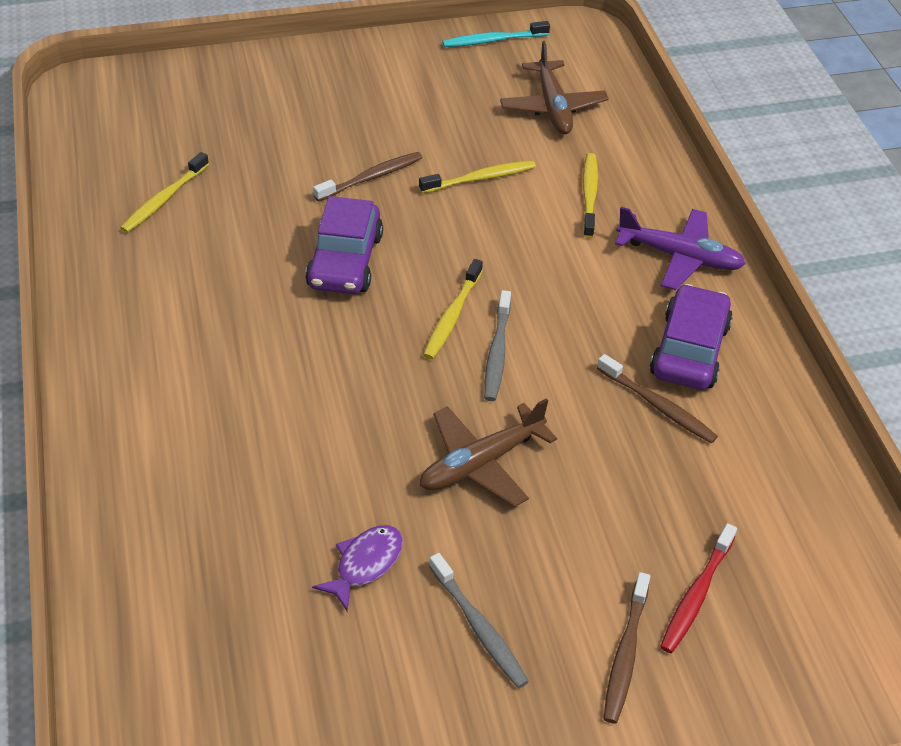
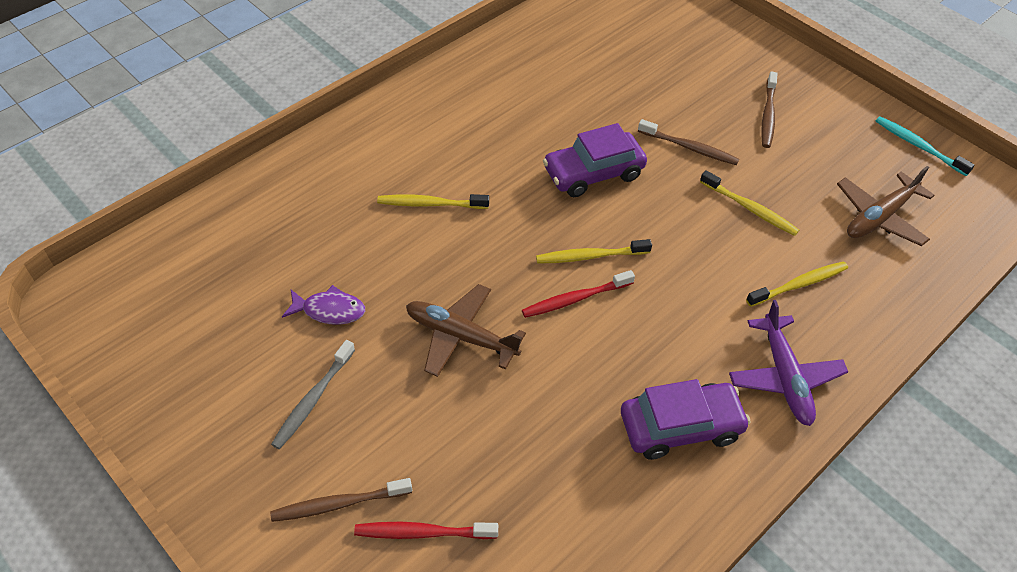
camera: 60 degrees right, 5 degrees up
yellow toothbrush [120,152,209,233] -> yellow toothbrush moved to [377,194,489,209]
grey toothbrush [484,290,511,401] -> red toothbrush [522,270,635,318]
brown toothbrush [597,354,718,444] -> brown toothbrush moved to [761,72,778,148]

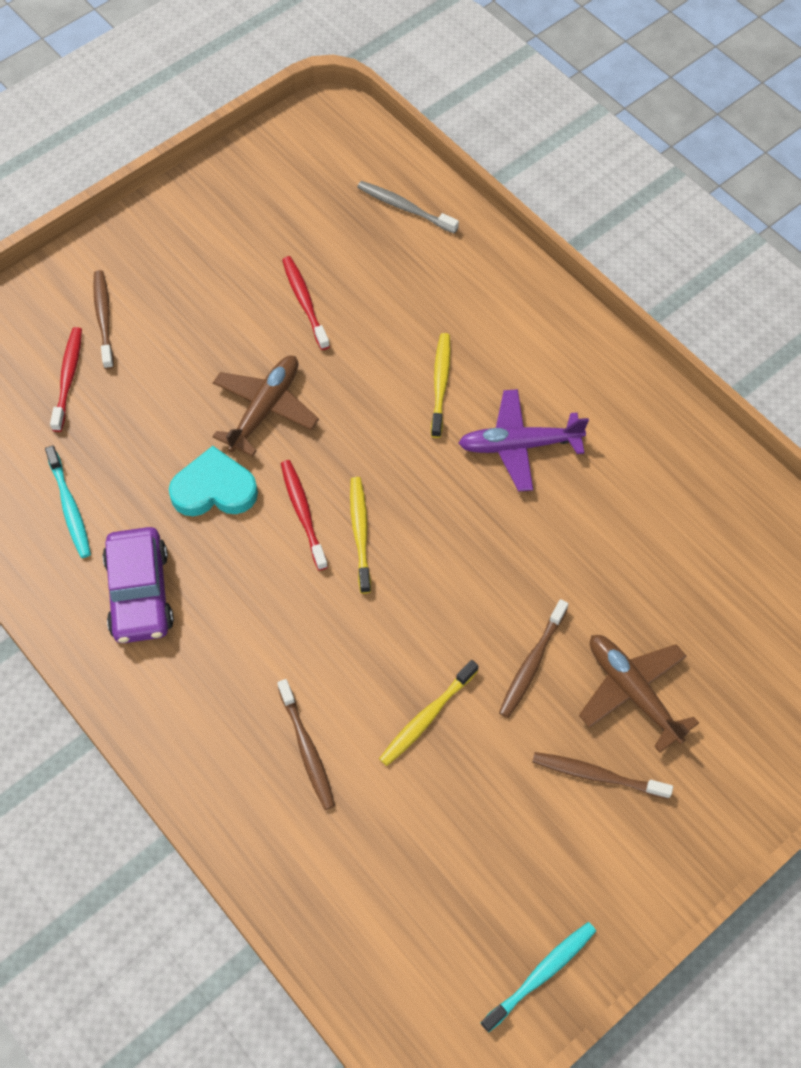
camera: 95 degrees right, 10 degrees up
grey toothbrush [271,340,355,449] -> grey toothbrush moved to [357,181,459,234]
purple fish [282,285,365,325] -> red toothbrush [282,256,330,350]
purple car [543,123,647,197] -> none
purple plane [729,300,848,426] -> purple plane moved to [458,389,589,492]
yellow toothbrush [746,261,848,307] -> brown toothbrush [277,679,335,810]
brown plane [837,166,935,246] -> brown plane moved to [579,635,699,753]
none -> turquoise toothbrush [45,446,91,558]
none -> turquoise heart [169,446,258,516]

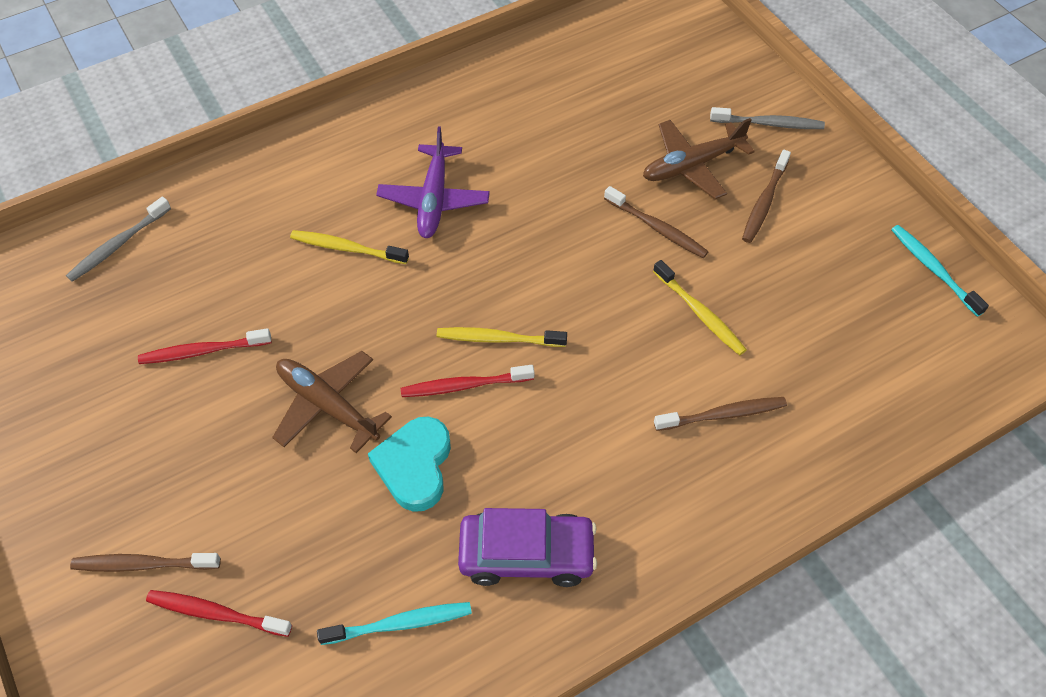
camera: 80 degrees left, 5 degrees down
none -> grey toothbrush [710,107,825,129]

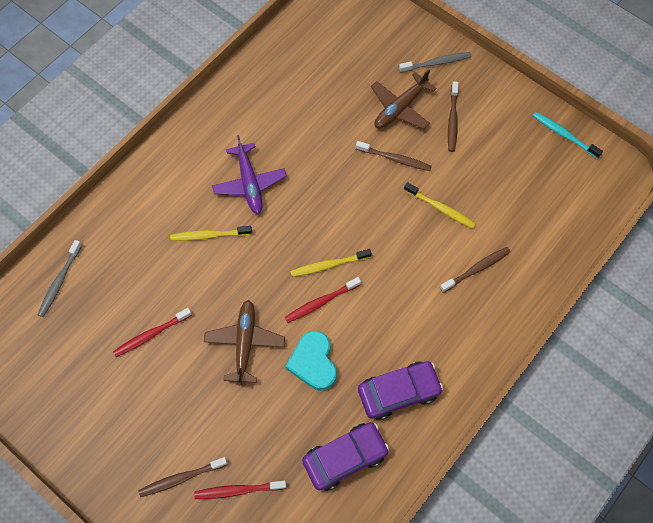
camera: 20 degrees left, 10 degrees up
brown plane [272,351,392,453] -> brown plane turned 75 degrees clockwise [204,300,285,386]
turquoise toothbrush [317,602,472,645] -> purple car [302,422,389,491]

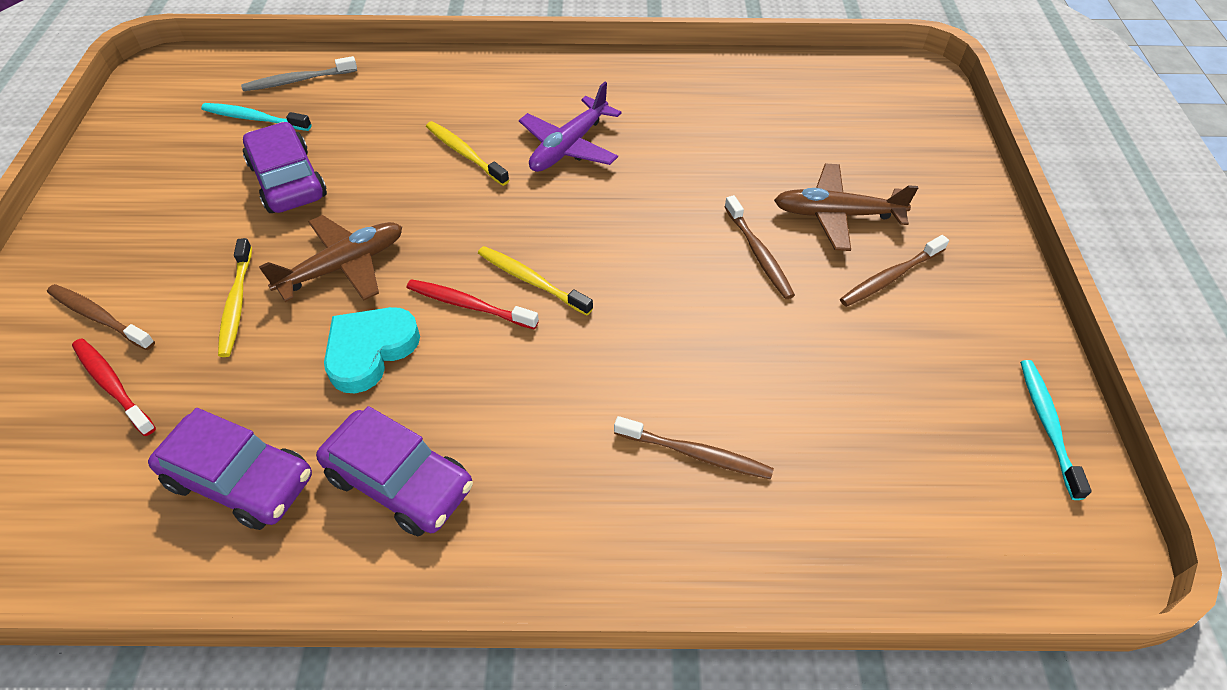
camera: 50 degrees right, 15 degrees down
red toothbrush [113,308,192,357] -> purple car [243,122,327,213]
grey toothbrush [399,52,471,73] -> none
yellow toothbrush [404,182,476,229] -> yellow toothbrush moved to [218,238,252,357]
none -> turquoise toothbrush [201,103,311,131]

